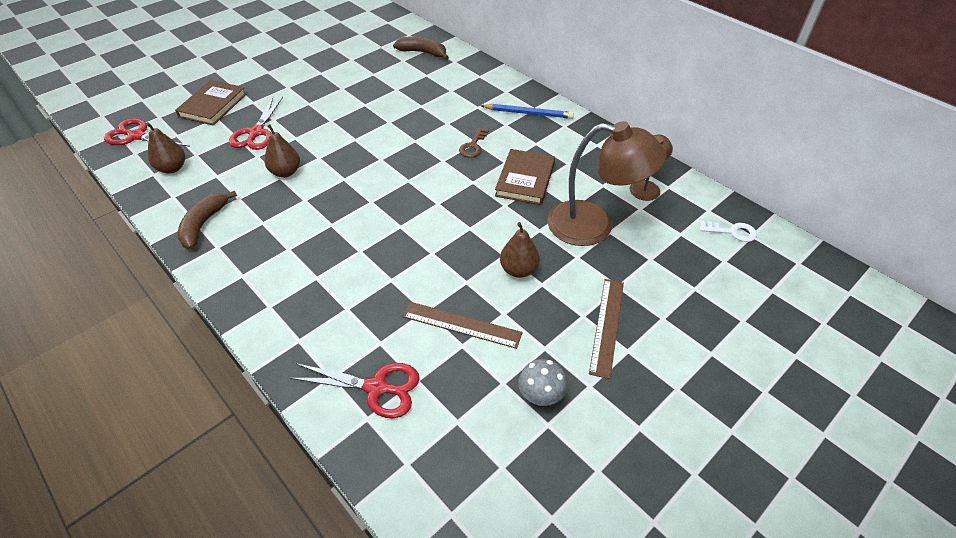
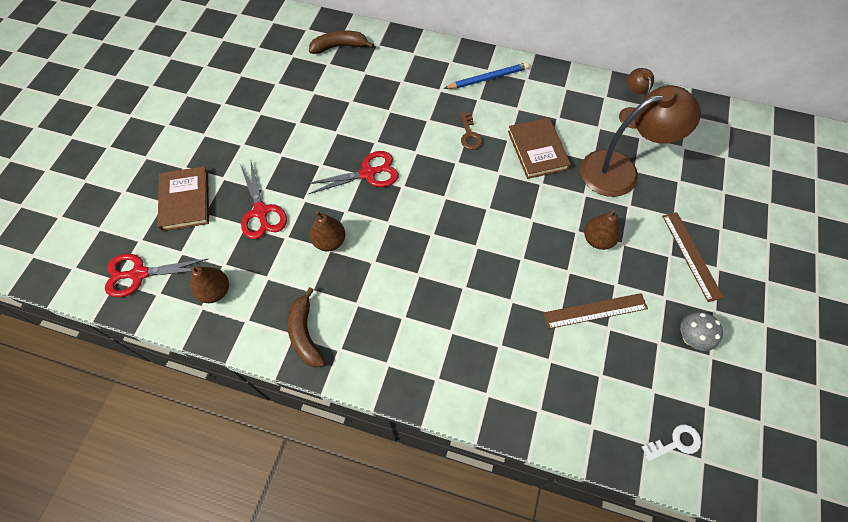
camera: 30 degrees left, 15 degrees up
red scissors [290,363,420,418] -> red scissors moved to [306,151,399,194]
white key [700,221,757,242] -> white key moved to [642,424,701,461]

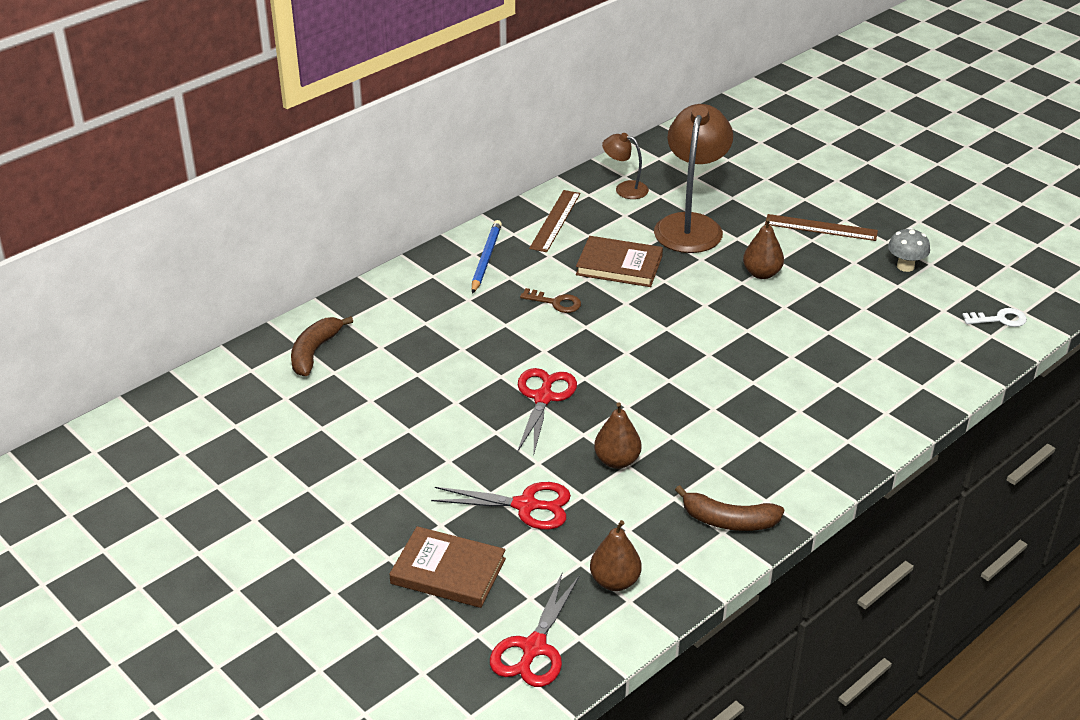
camera: 60 degrees left, 25 degrees down
brown ruler [543,293,648,329] -> brown ruler moved to [529,190,580,252]
white key [642,424,701,461] -> white key turned 75 degrees clockwise [963,308,1027,327]

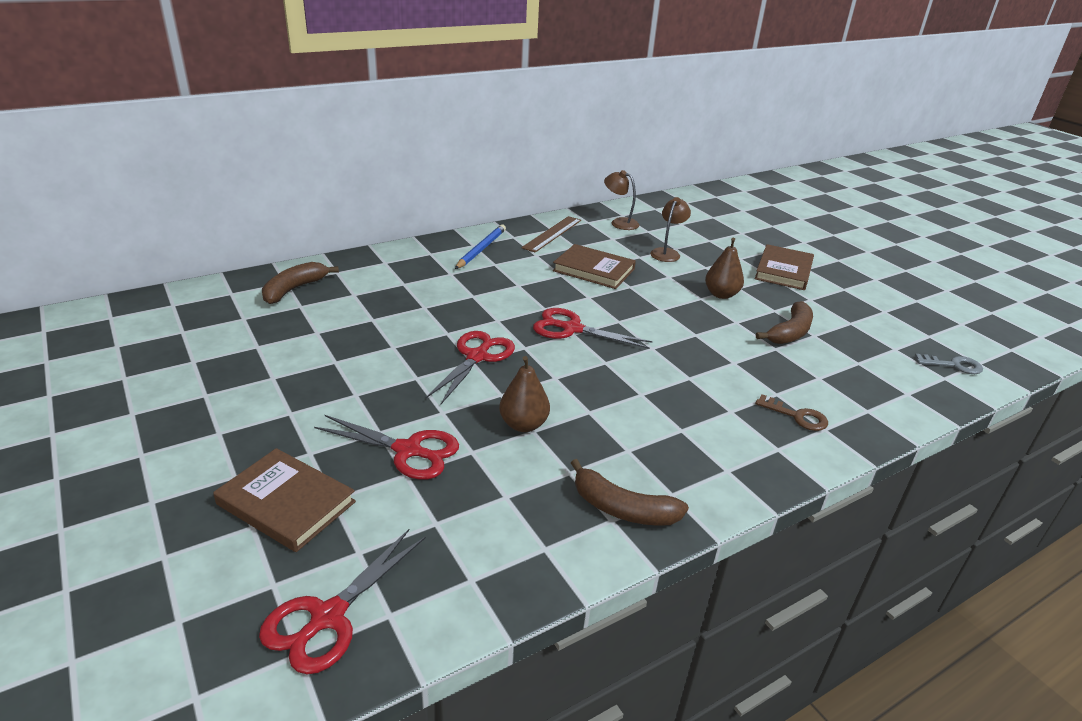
camera: 10 degrees right, 5 degrees down
brown key [520,288,581,313] -> brown key moved to [755,394,828,431]
brown pear [590,520,642,591] -> none
brown lamp [654,104,733,253] -> brown lamp [650,197,691,262], size x0.50
brown ruler [765,214,878,241] -> brown book [755,244,814,290]
grey mushroom [888,228,930,272] -> none
white key [963,308,1027,327] -> grey key [915,354,983,374]
none -> red scissors [533,308,653,349]
none -> brown banana [756,301,813,344]

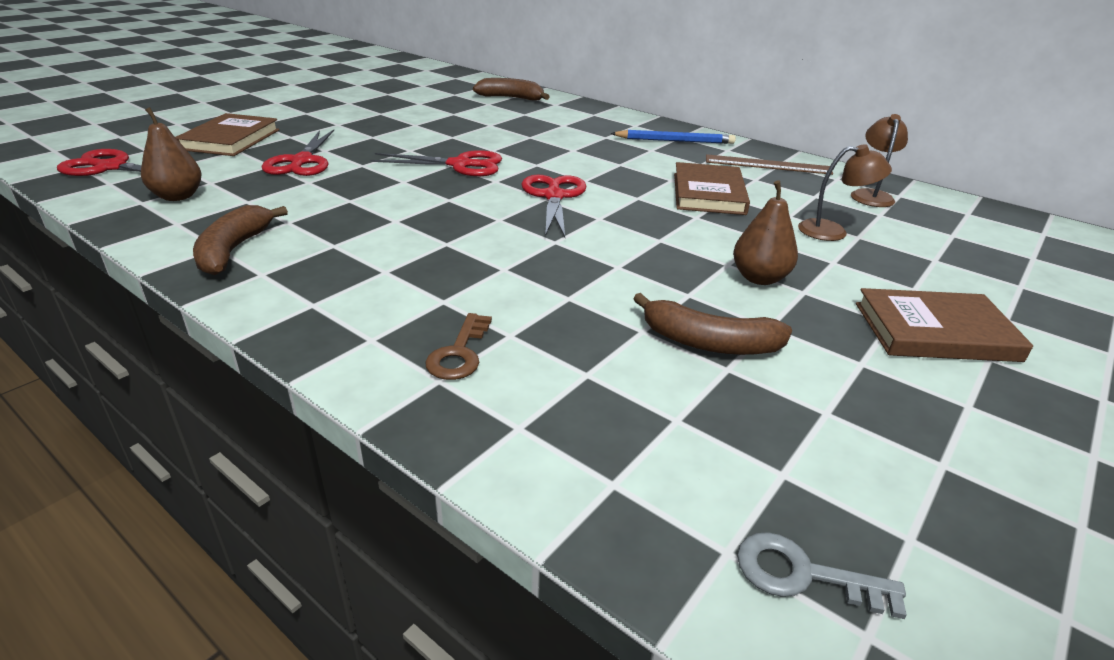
camera: 70 degrees right, 0 degrees up
brown pear [499,356,550,432] -> brown pear moved to [141,107,202,201]
grey key [915,354,983,374] -> grey key turned 120 degrees clockwise [737,532,907,619]

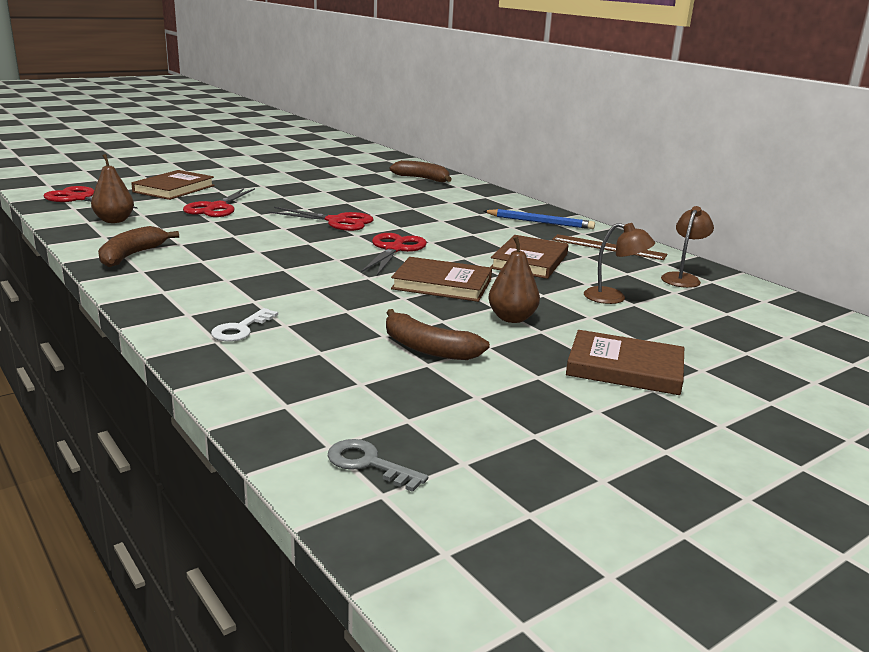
camera: 15 degrees right, 10 degrees down
brown key [425,313,492,380] -> white key [211,308,278,342]
none -> brown book [391,257,492,302]

